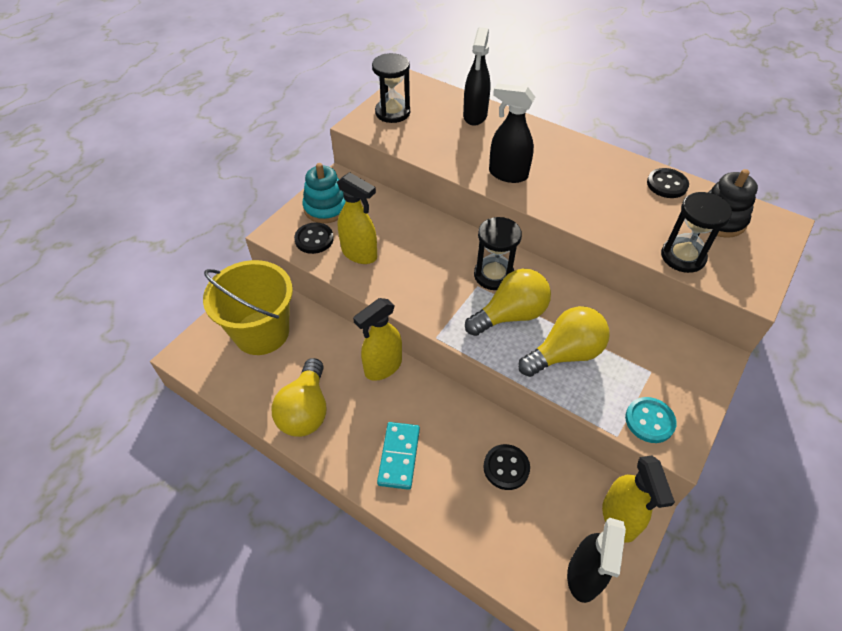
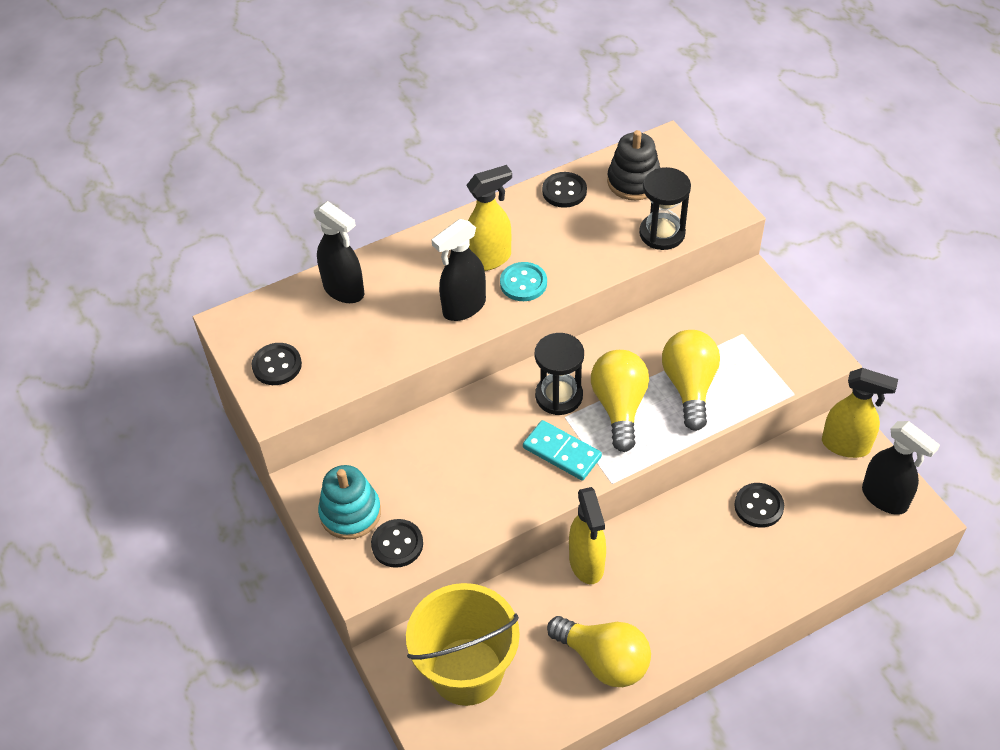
camera: 60 degrees left, 0 degrees up
yellow spray bottle [337,172,377,264] -> yellow spray bottle moved to [466,165,512,271]
black hourglass [372,53,410,123] -> black button [252,343,302,385]
turquoise domino [377,422,420,490] -> turquoise domino moved to [523,420,602,480]
turquoise button [625,397,677,443] -> turquoise button moved to [500,262,547,301]

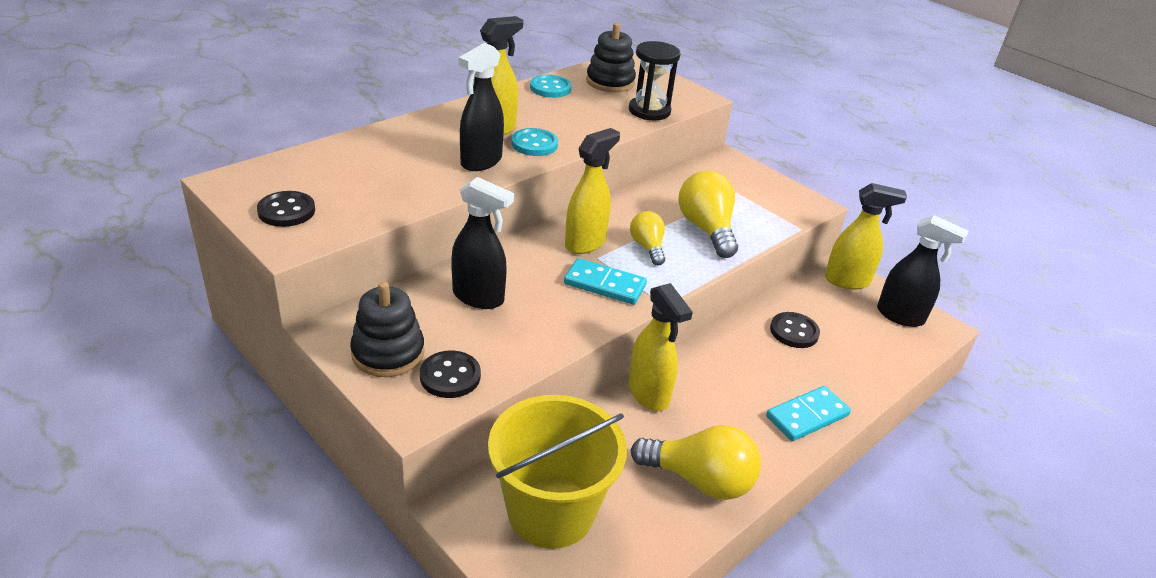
camera: 20 degrees left, 15 degrees down
black spray bottle [314,201,364,303] -> black spray bottle moved to [451,177,514,309]
turquoise stacking toy [318,465,381,539] -> black stacking toy [350,282,425,377]
black hourglass [535,333,584,415] -> yellow spray bottle [565,128,620,254]
black button [542,172,587,208] -> turquoise button [530,75,572,98]
yellow light bulb [591,350,649,452] -> yellow light bulb [630,211,665,265], size x0.60
none -> turquoise domino [766,386,851,441]

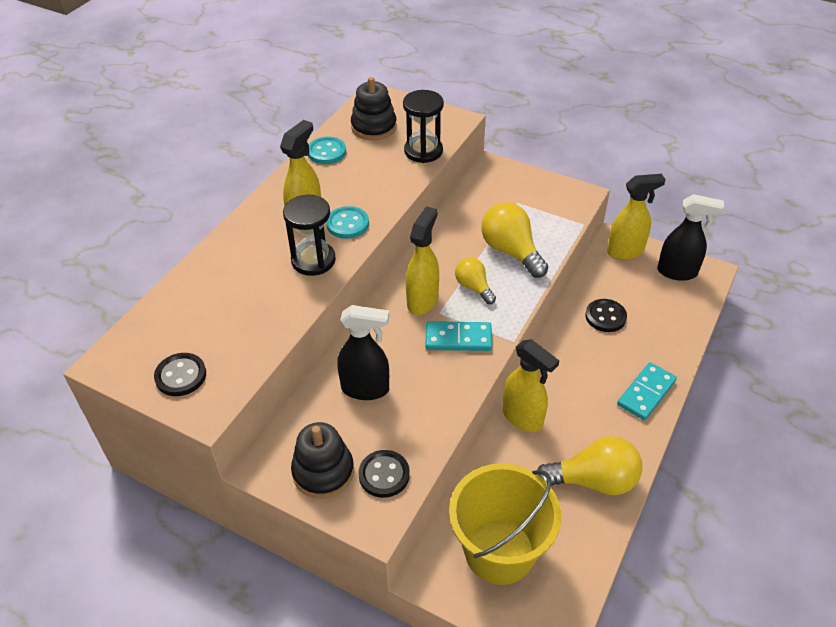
camera: 15 degrees left, 10 degrees up
black spray bottle [458,43,504,171] -> black hourglass [283,195,336,276]

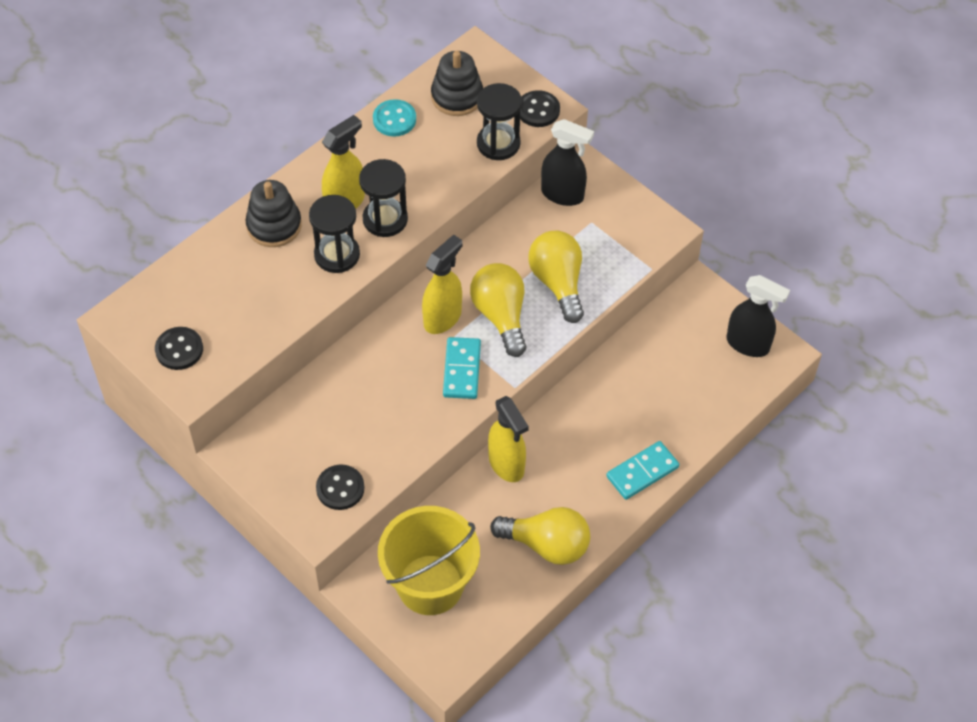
camera: 15 degrees right, 10 degrees up
black stacking toy [291,422,354,499] -> black stacking toy moved to [245,180,302,247]
turquoise button [326,206,369,239] -> black hourglass [359,159,408,237]
black spray bottle [337,305,389,400] -> black spray bottle moved to [541,119,594,206]
turquoise domino [425,321,492,351] -> turquoise domino turned 75 degrees clockwise [443,337,481,399]
yellow light bulb [455,257,496,304] -> yellow light bulb [470,263,526,357], size x1.67
black button [585,299,627,332] -> black button moved to [520,90,560,127]
yellow spray bottle [607,174,666,260] -> none

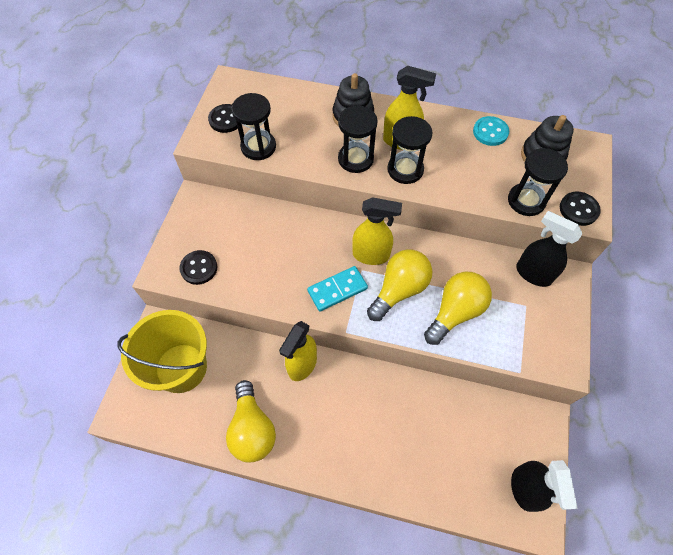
camera: 60 degrees right, 5 degrees up
black spray bottle [541,119,594,206] -> black spray bottle turned 135 degrees clockwise [516,211,583,287]
turquoise domino [606,441,679,500] -> none
none -> black hourglass [231,93,276,160]

